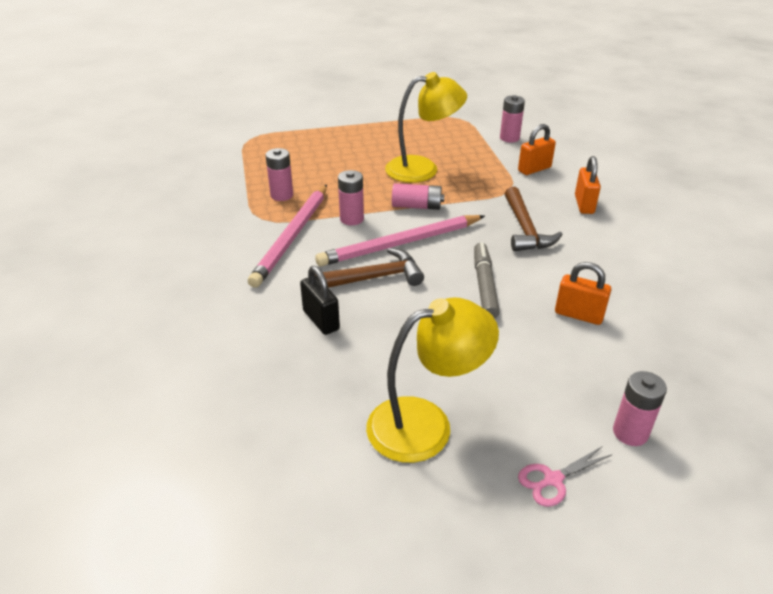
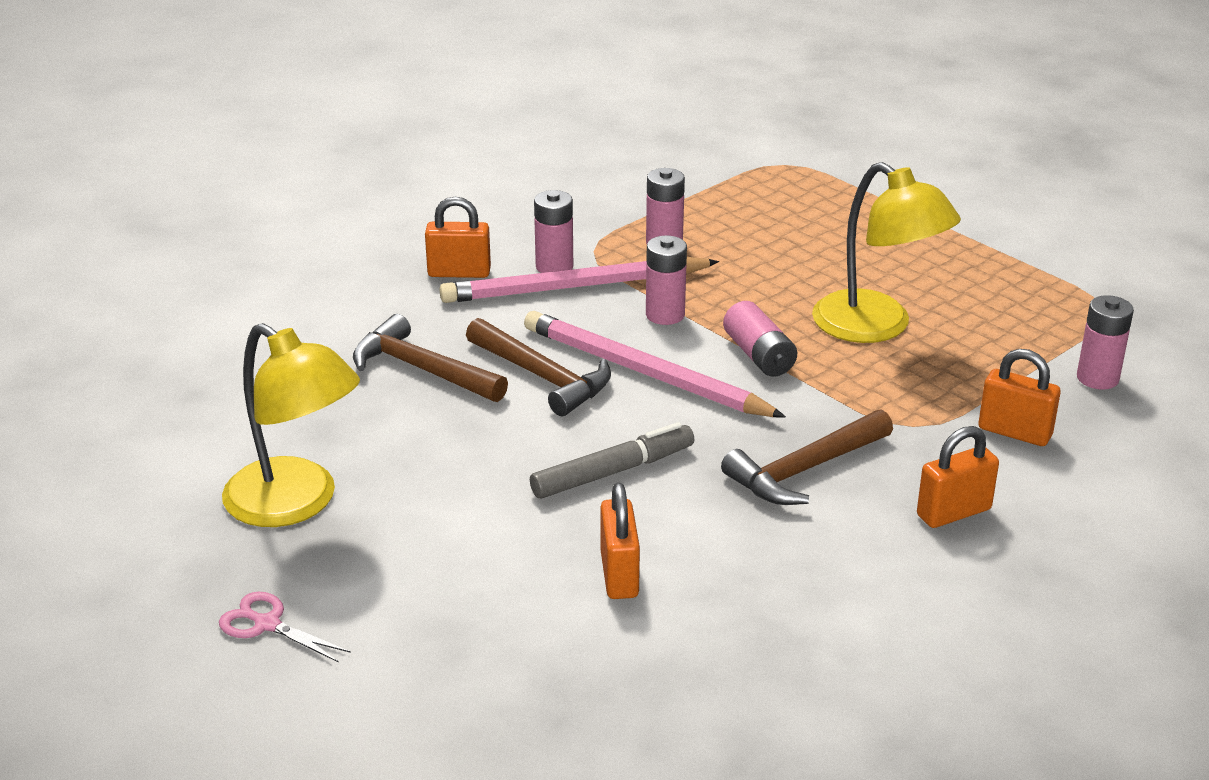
camera: 60 degrees right, 5 degrees down
black padlock [300,266,340,335] -> brown hammer [353,314,508,402]
pink battery [613,371,667,446] -> pink battery moved to [534,190,573,273]
none -> orange padlock [425,197,491,278]

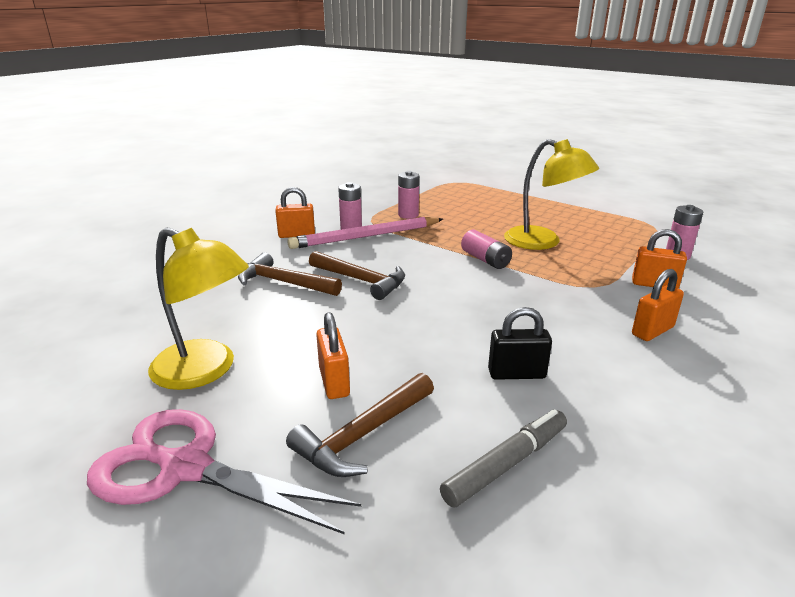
camera: 10 degrees left, 5 degrees down
pink scissors [219,592,351,663] -> pink scissors [87,409,361,535], size x2.24
pink pencil [524,311,786,417] -> none
grey marker [530,422,694,498] -> grey marker moved to [440,409,567,508]
orange padlock [600,482,640,599] -> orange padlock moved to [316,312,350,399]
pink battery [646,235,687,325] -> none
brown hammer [721,409,893,505] -> brown hammer moved to [286,373,434,477]
none -> black padlock [488,307,552,380]

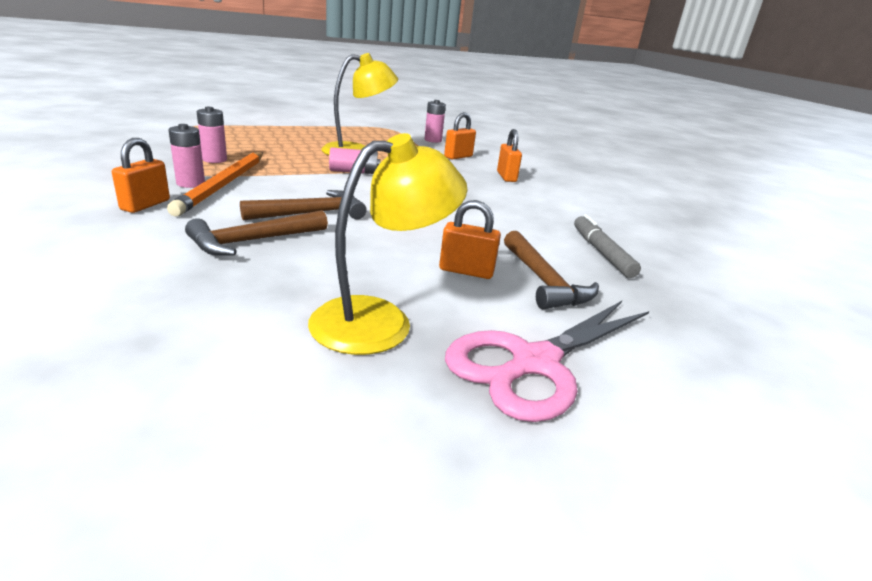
camera: 65 degrees left, 0 degrees up
pink pencil [287,217,443,249] -> orange pencil [167,152,263,217]
black padlock [488,307,552,380] -> none

